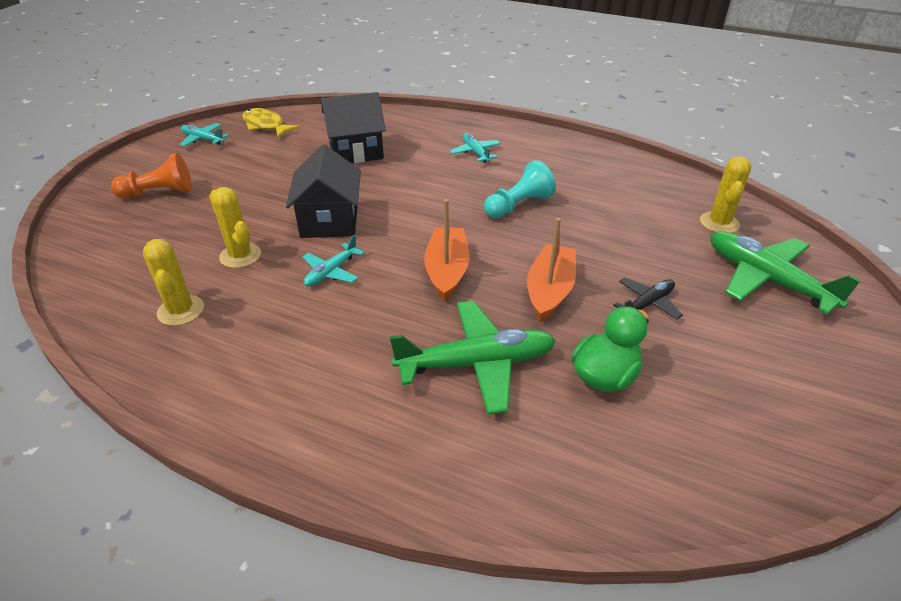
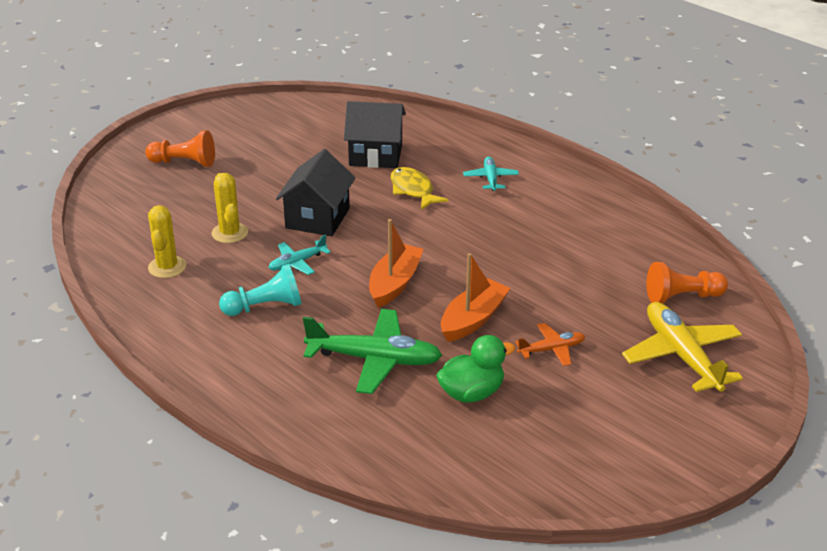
camera: 20 degrees right, 5 degrees down
turquoise plane [180,123,229,147] -> none
yellow fish [242,108,300,138] -> yellow fish moved to [391,167,448,210]
turquoise pawn [484,160,556,219] -> turquoise pawn moved to [219,264,301,316]
black plane [613,277,683,320] -> orange plane [515,323,585,366]
yellow cactus [700,156,751,233] -> orange pawn [647,262,728,304]
green plane [710,231,861,315] -> yellow plane [622,302,743,392]

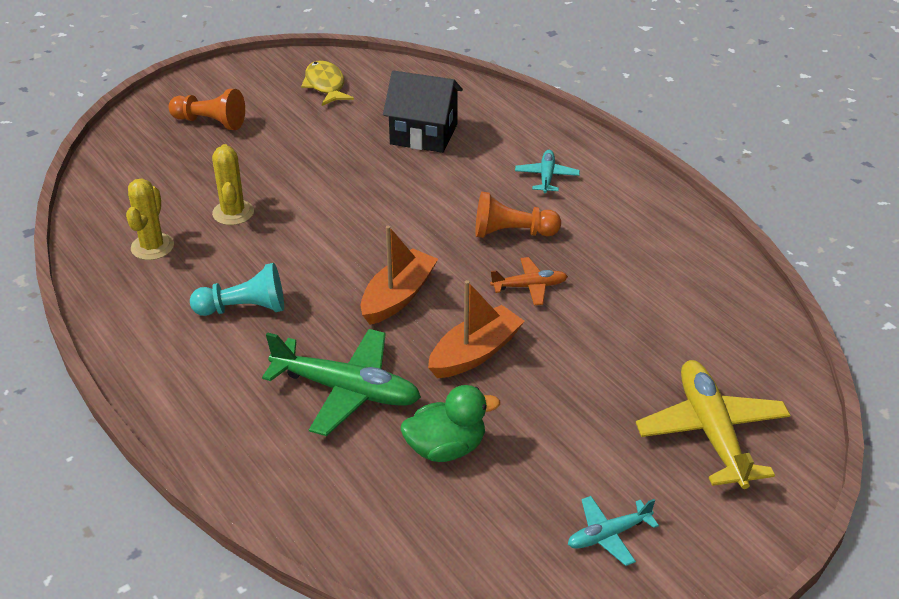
camera: 10 degrees right, 5 degrees up
turquoise plane [269,234,331,275] -> turquoise plane moved to [568,496,659,566]
black house [276,149,355,236] -> none
yellow fish [391,167,448,210] -> yellow fish moved to [301,61,354,106]
orange plane [515,323,585,366] -> orange plane moved to [490,257,568,305]
orange pawn [647,262,728,304] -> orange pawn moved to [475,192,561,238]

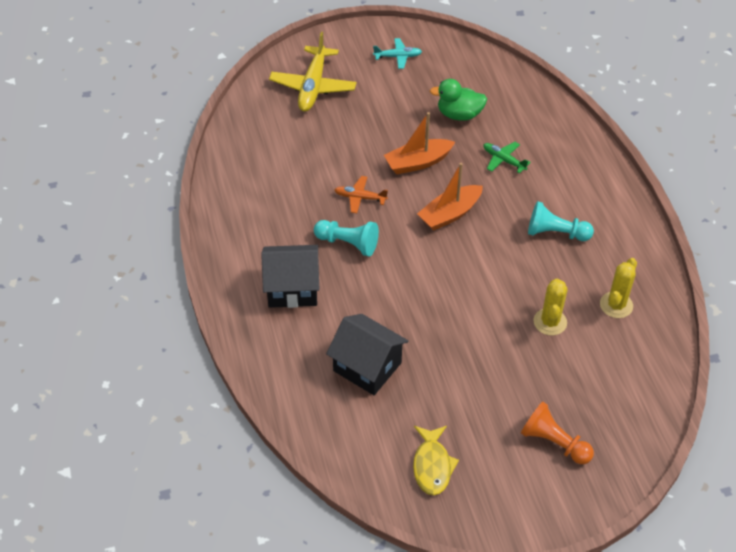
camera: 160 degrees left, 10 degrees up
green plane [262,329,421,436] -> green plane [483,142,531,174], size x0.53
orange pawn [475,192,561,238] -> turquoise pawn [314,220,379,257]
turquoise plane [515,150,580,193] -> black house [261,245,320,308]

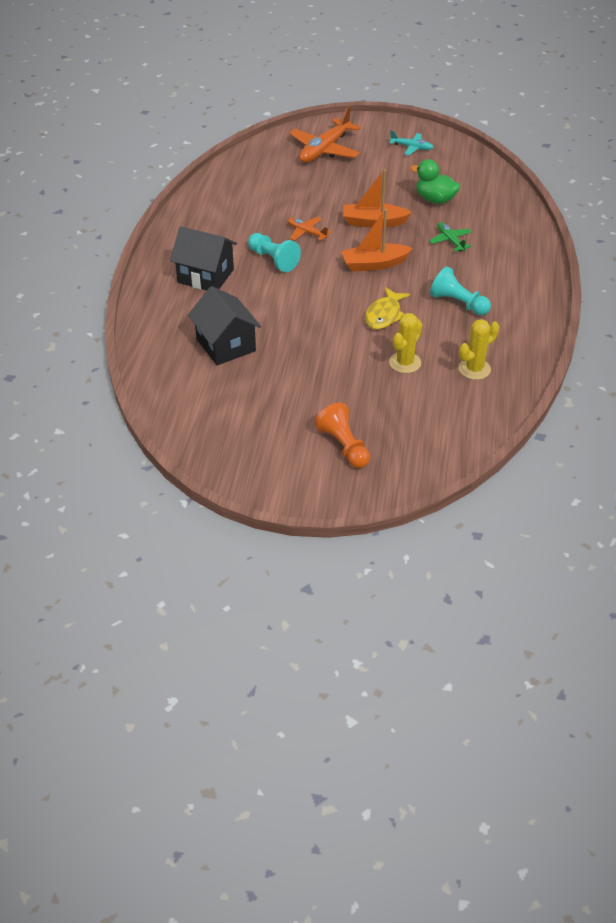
camera: 25 degrees right, 5 degrees down
yellow plane [269,32,356,112] -> orange plane [289,106,361,163]
yellow fish [413,426,459,495] -> yellow fish moved to [365,287,410,330]

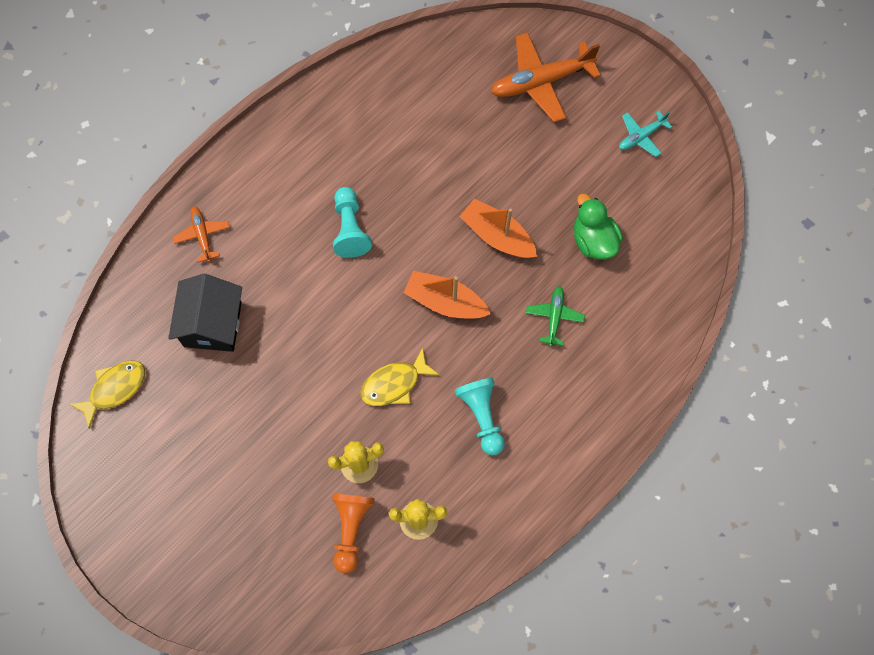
camera: 35 degrees right, 25 degrees up
black house [170,226,237,290] -> none
orange plane [287,217,331,241] -> orange plane moved to [172,206,230,263]
orange pawn [315,403,370,468] -> orange pawn moved to [332,493,375,573]
turquoise plane [389,130,434,155] -> turquoise plane turned 90 degrees clockwise [619,111,672,157]
none -> yellow fish [69,360,145,429]

